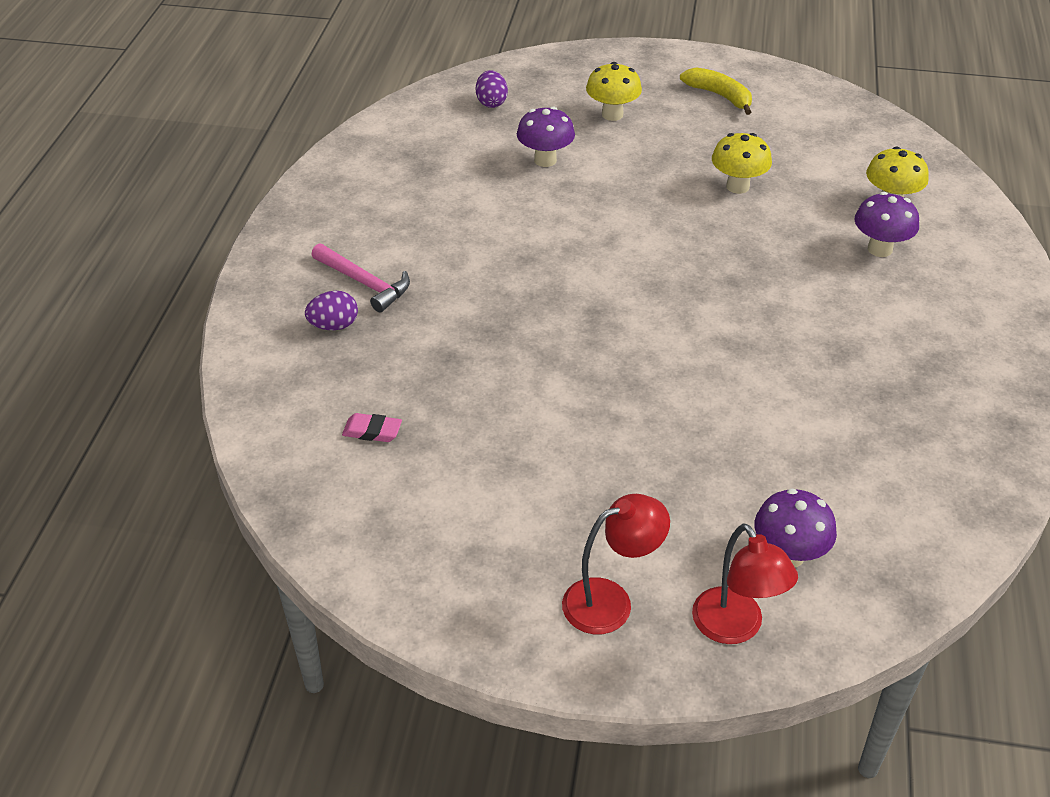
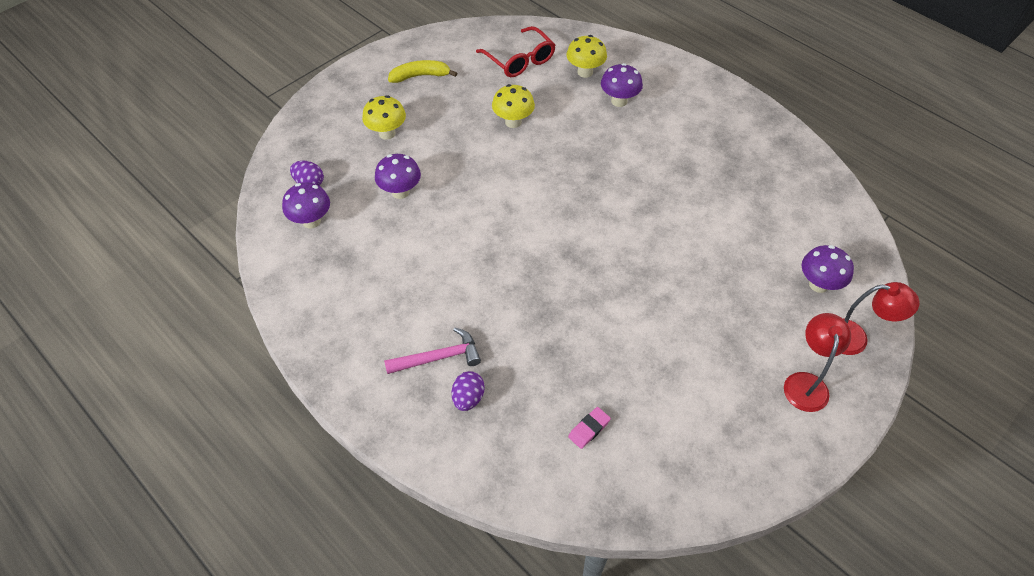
camera: 55 degrees left, 10 degrees up
none -> purple mushroom [282,182,330,228]
none -> red glasses [476,26,555,77]

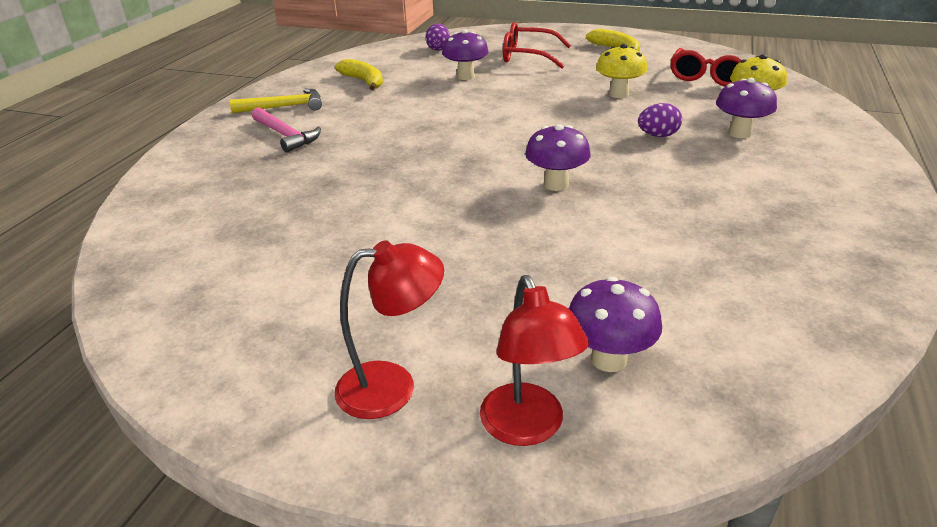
camera: 65 degrees right, 20 degrees down
purple mushroom [282,182,330,228] -> purple mushroom moved to [525,124,591,191]
yellow mushroom [362,95,406,140] -> red glasses [503,22,571,68]
purple egg [452,371,485,411] -> purple egg moved to [638,103,682,137]
pink eraser [568,407,611,449] -> none
none -> yellow hammer [230,89,322,113]
none -> yellow banana [335,59,383,90]

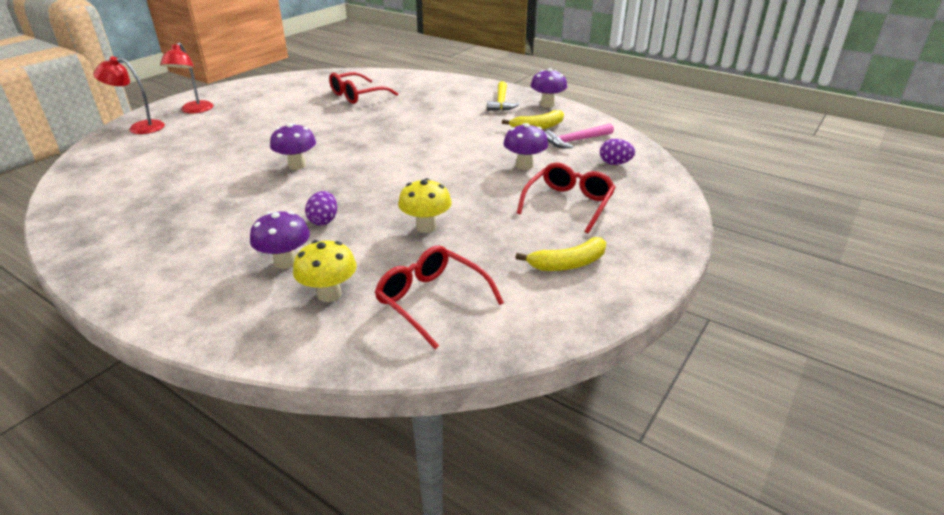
camera: 105 degrees right, 0 degrees up
pink hammer [252,107,321,153] -> pink hammer moved to [545,123,614,149]
purple mushroom [569,277,662,372] -> purple mushroom moved to [531,68,567,108]
none -> red glasses [329,72,398,104]

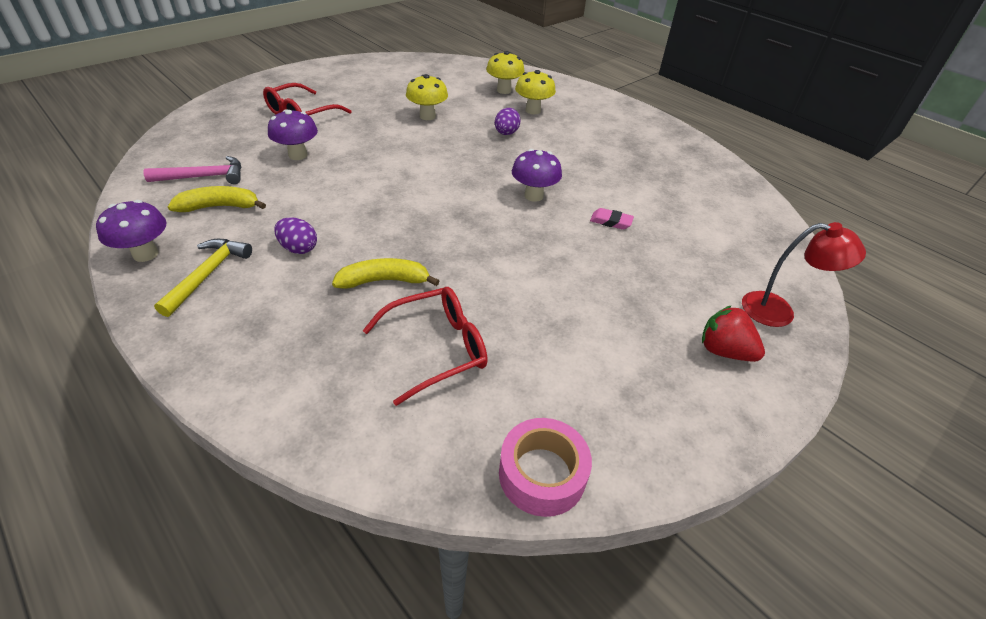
camera: 170 degrees left, 10 degrees up
red lamp [160,43,214,113] -> red strawberry [702,305,765,362]
purple mushroom [250,211,310,269] -> yellow mushroom [515,70,556,114]
red glasses [375,246,504,349] -> none
yellow banana [515,237,606,271] -> yellow banana moved to [332,258,439,289]
purple egg [600,139,635,165] -> purple egg moved to [274,217,317,254]
none -> pink tape [499,418,592,517]
none -> pink eraser [590,208,634,230]

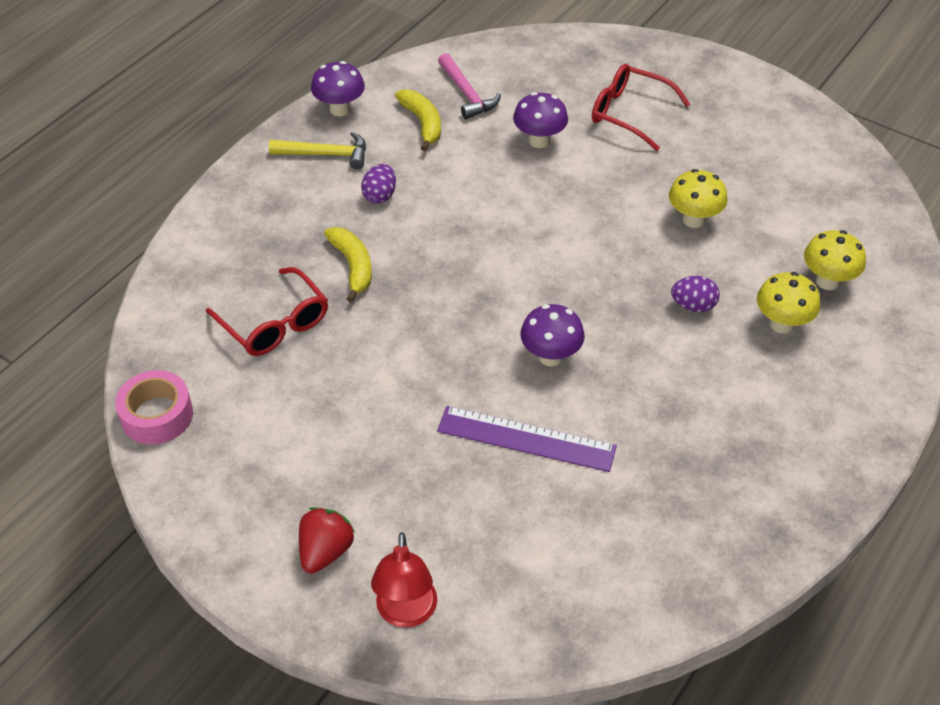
camera: 80 degrees right, 5 degrees up
pink eraser [590,208,634,230] -> purple ruler [437,406,617,472]

